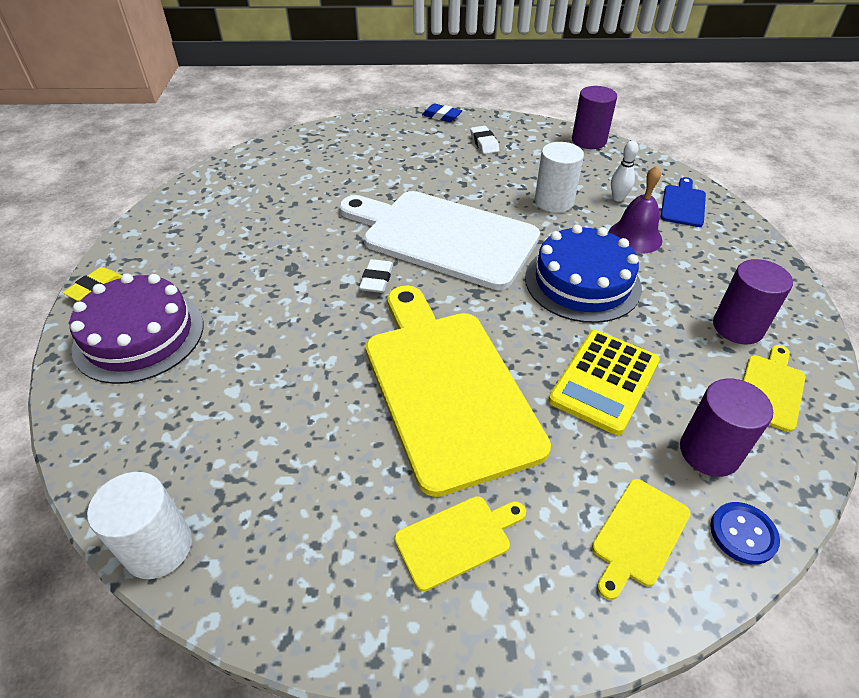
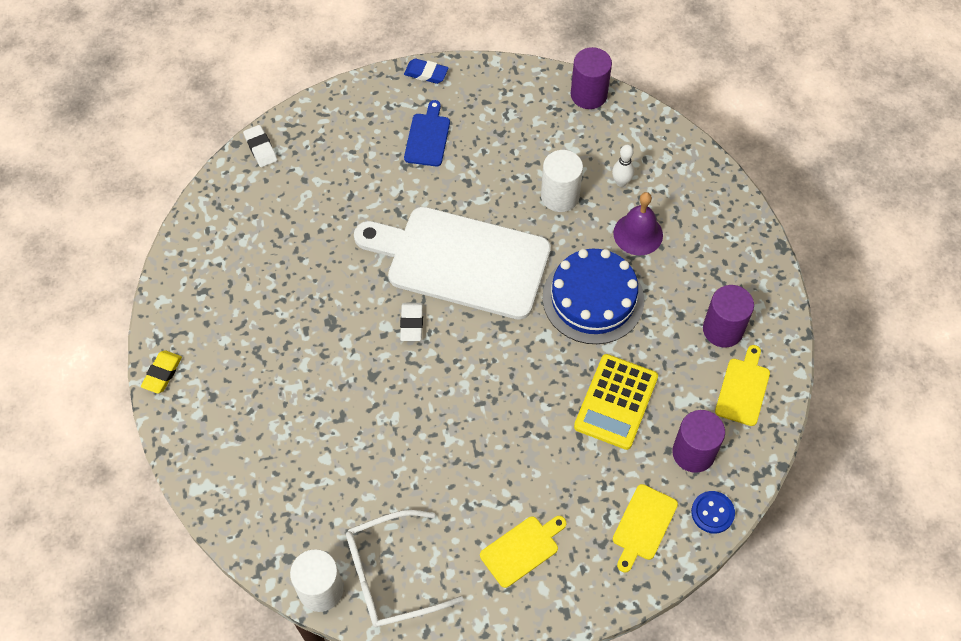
camera: 10 degrees left, 15 degrees up
purple cake [70,273,203,384] -> none
yellow cutting board [366,285,551,497] -> none
white eraser [470,126,499,154] -> white eraser moved to [243,125,277,167]
blue cutting board [661,177,706,227] -> blue cutting board moved to [404,100,450,166]
none -> white glasses [346,510,464,628]

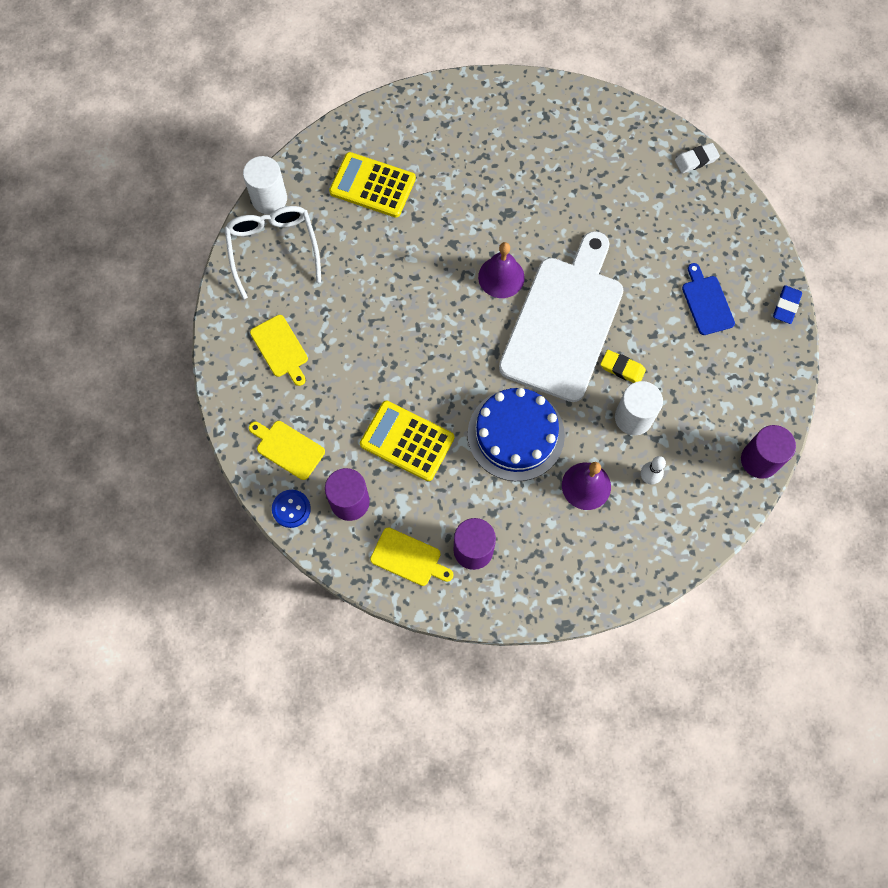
camera: 95 degrees right, 10 degrees up
yellow eraser [141,350,182,393] -> yellow eraser moved to [600,350,646,383]
white eraser [400,303,423,341] -> purple bell [478,242,525,298]
blue cutting board [404,100,450,166] -> blue cutting board turned 120 degrees counterclockwise [682,263,735,335]
none -> yellow calculator [329,152,416,218]

